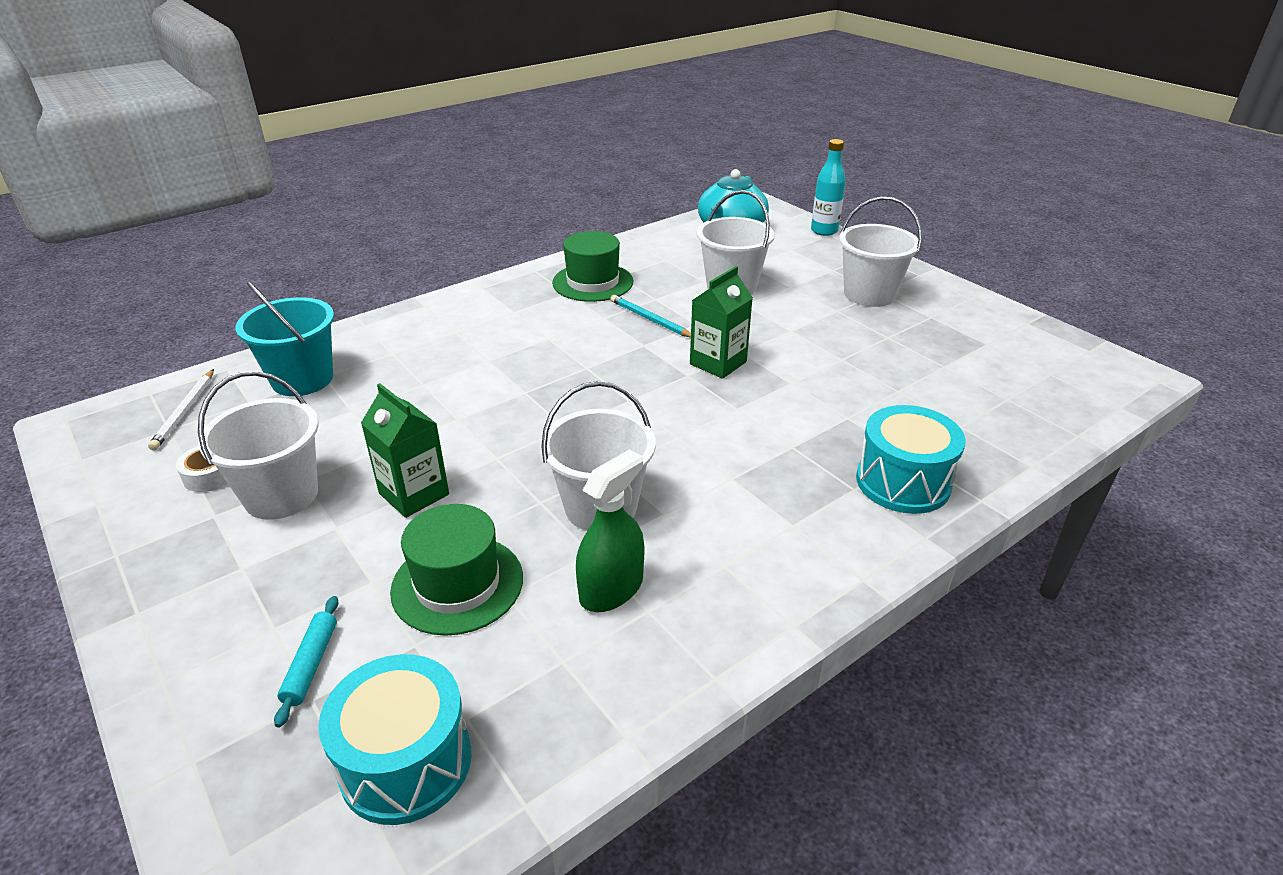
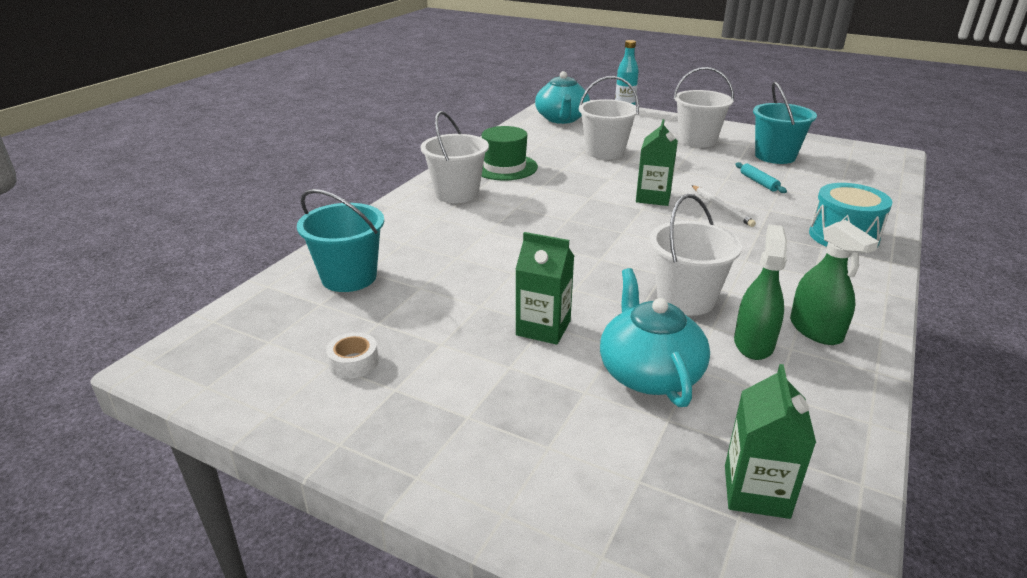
camera: 25 degrees left, 5 degrees down
white pencil [148,369,214,450] -> white pencil moved to [691,185,756,227]
white bucket [198,371,319,520] -> white bucket moved to [420,111,489,203]
turquoise rolling pin [274,596,338,728] -> turquoise rolling pin moved to [735,162,787,193]
turquoise drum [318,654,471,825] -> green carton [725,364,816,519]
green hat [390,504,523,636] -> turquoise teapot [600,268,710,407]
turquoise pencil [610,295,691,338] -> none
none -> turquoise bucket [753,82,817,164]
none -> green spray bottle [790,220,879,345]

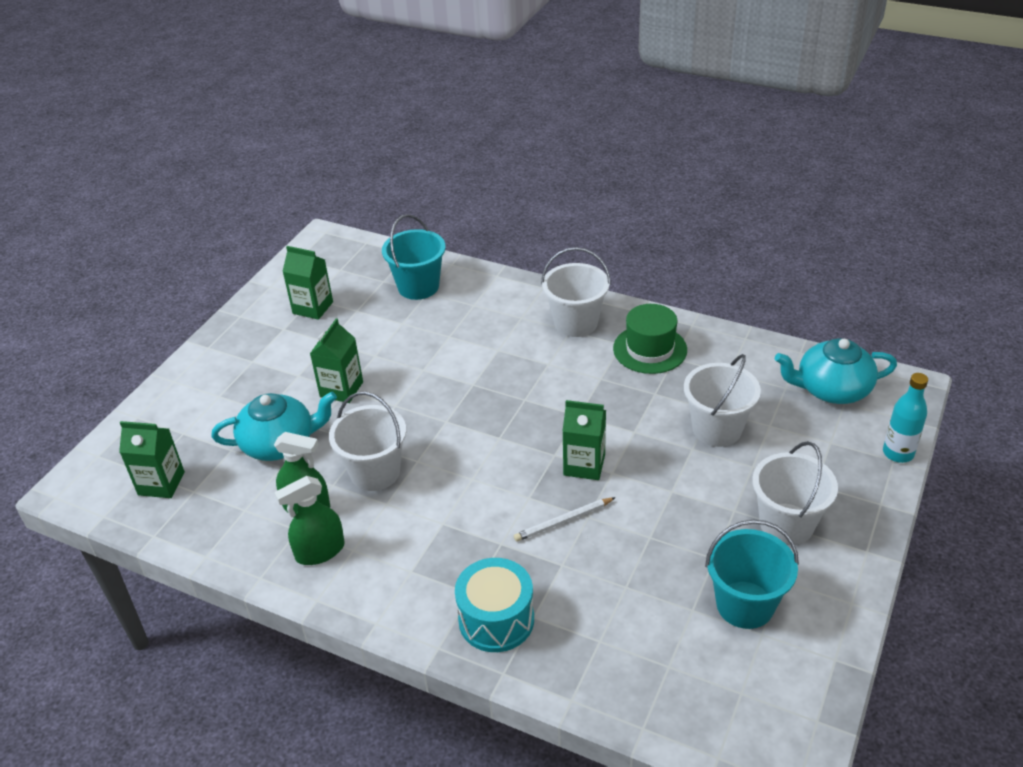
camera: 90 degrees right, 10 degrees up
white tape [326,332,379,379] -> green carton [282,246,333,320]
turquoise rolling pin [735,162,787,193] -> none

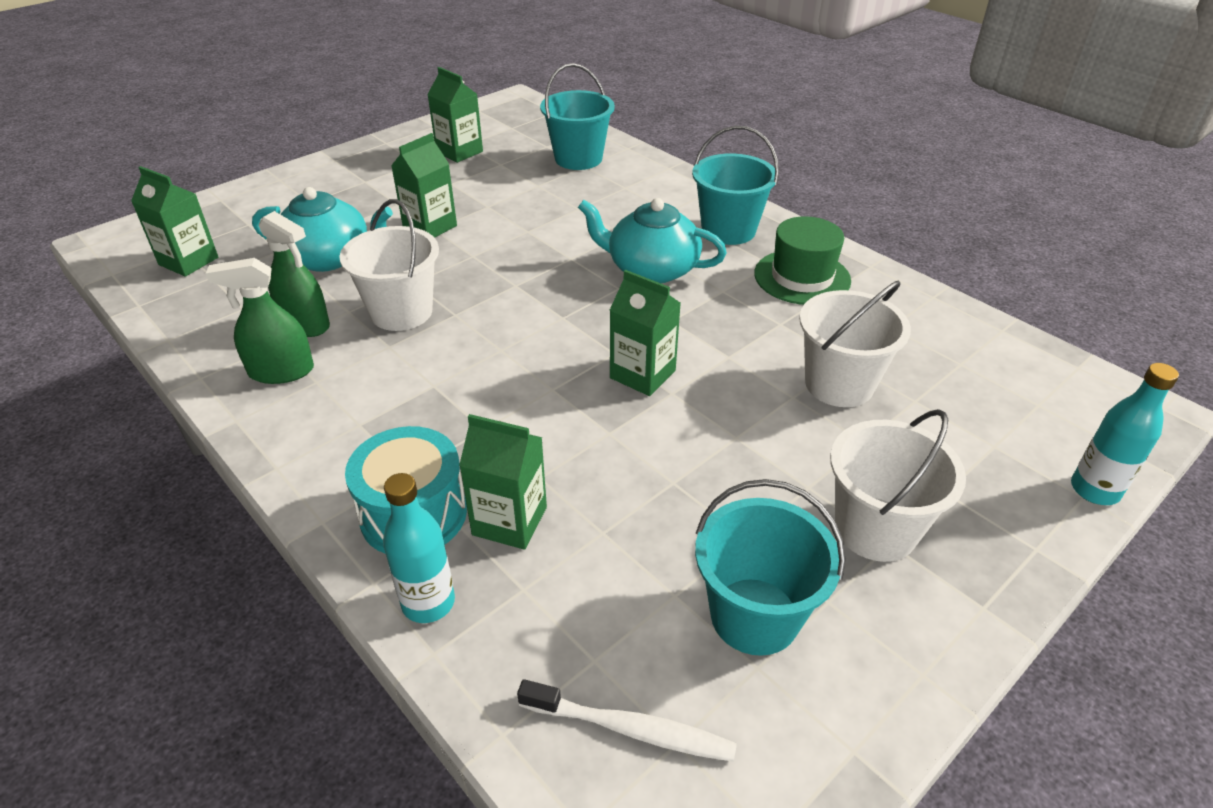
camera: 20 degrees right, 0 degrees up
white pencil [514,497,616,542] -> none
white bucket [541,247,611,337] -> turquoise bucket [692,126,779,245]
turquoise teapot [775,338,897,404] -> turquoise teapot moved to [578,198,727,283]
none -> turquoise bottle [383,473,455,623]
none -> green carton [459,414,547,550]
none -> white toothbrush [517,679,737,762]

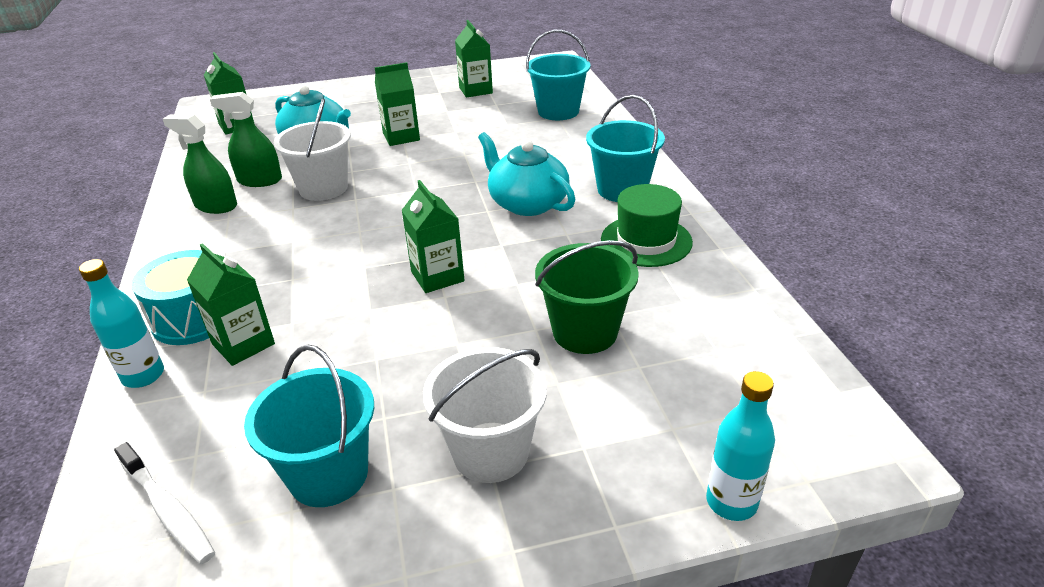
camera: 30 degrees right, 5 degrees down
green spray bottle [259,211,330,337] -> green spray bottle turned 120 degrees clockwise [210,92,282,187]
white bucket [799,281,911,407] -> green bucket [535,240,639,354]

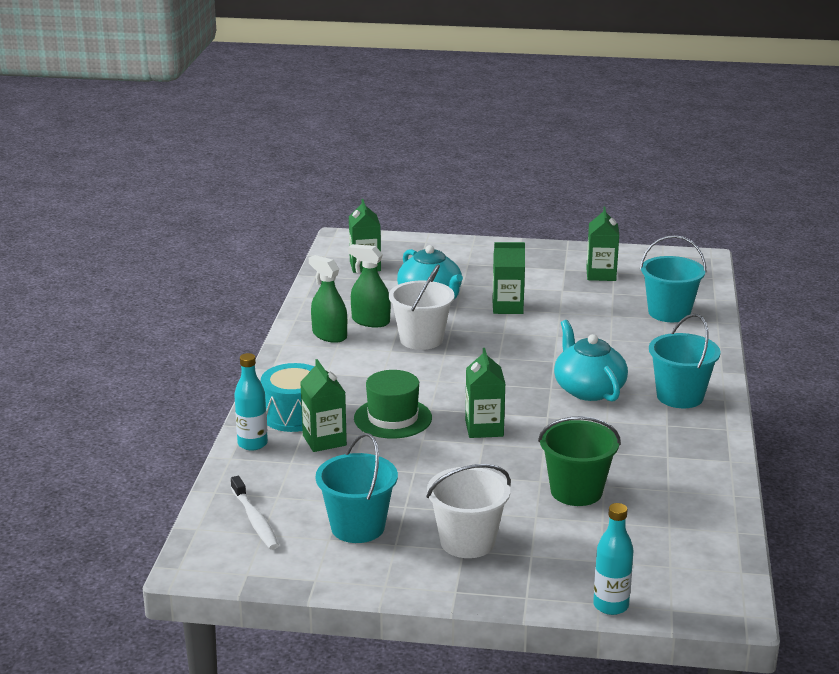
camera: 20 degrees right, 10 degrees down
green hat [601,184,693,267] -> green hat moved to [354,370,432,438]

